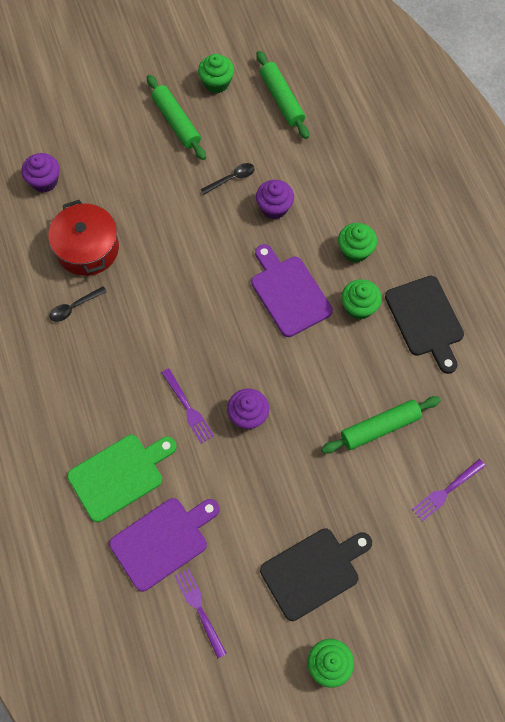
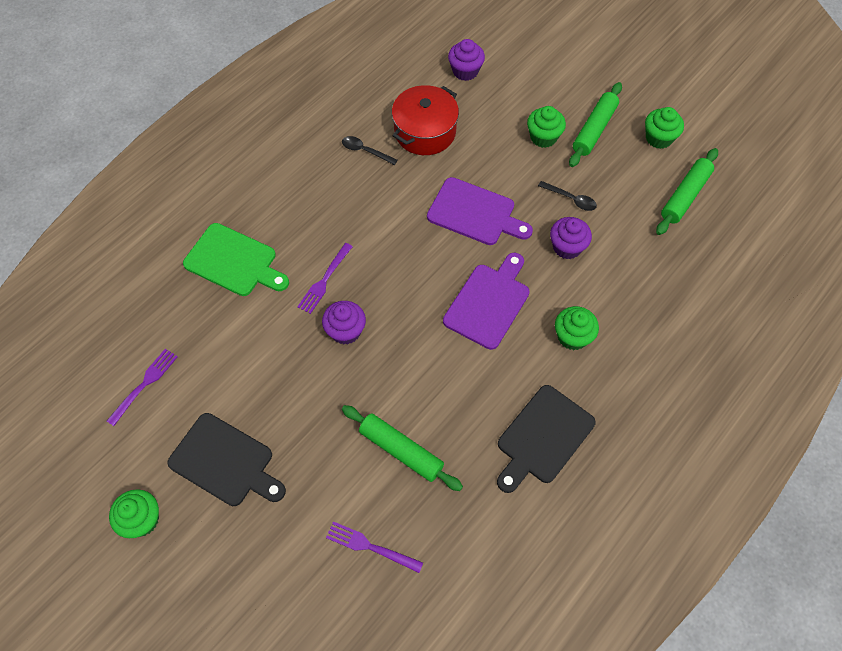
camera: 60 degrees right, 5 degrees down
purple cutting board [109,498,220,592] -> purple cutting board moved to [427,177,533,245]
green cupcake [342,279,382,320] -> green cupcake moved to [527,106,566,148]

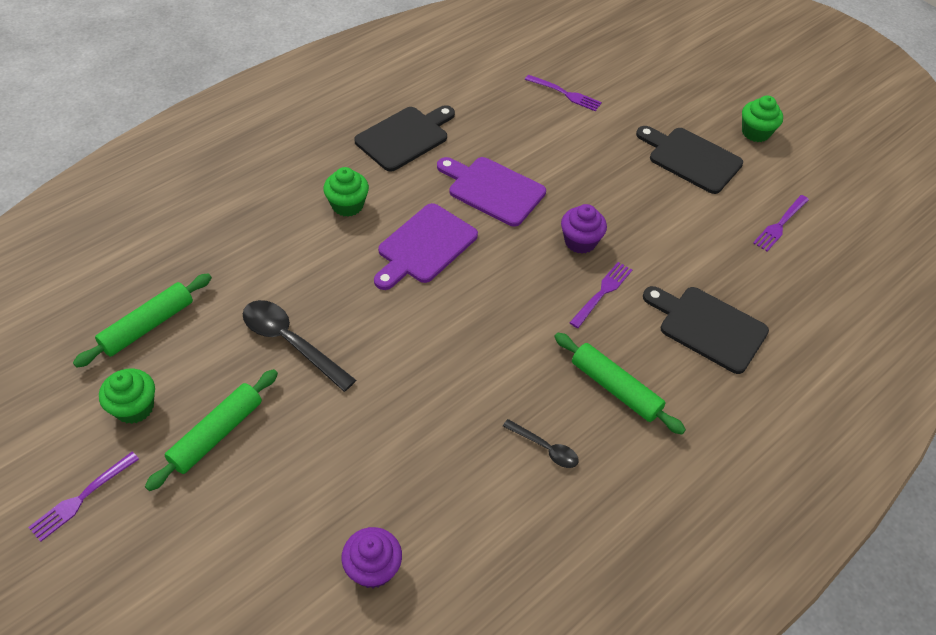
camera: 175 degrees left, 10 degrees down
green cutting board [183,223,289,296] -> black cutting board [643,286,769,374]
green rolling pin [342,405,463,491] -> green rolling pin moved to [554,333,686,435]
red pot [392,85,459,155] -> none
purple cutting board [427,177,533,245] -> purple cutting board moved to [437,157,546,227]
green cupcake [527,106,566,148] -> none
black spoon [538,181,597,211] -> black spoon [243,300,356,392], size x1.81
purple cupcake [550,217,592,259] -> none
none -> purple fork [28,452,139,542]

